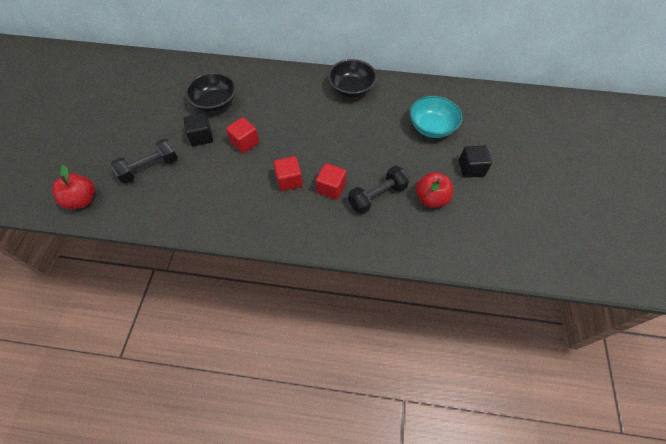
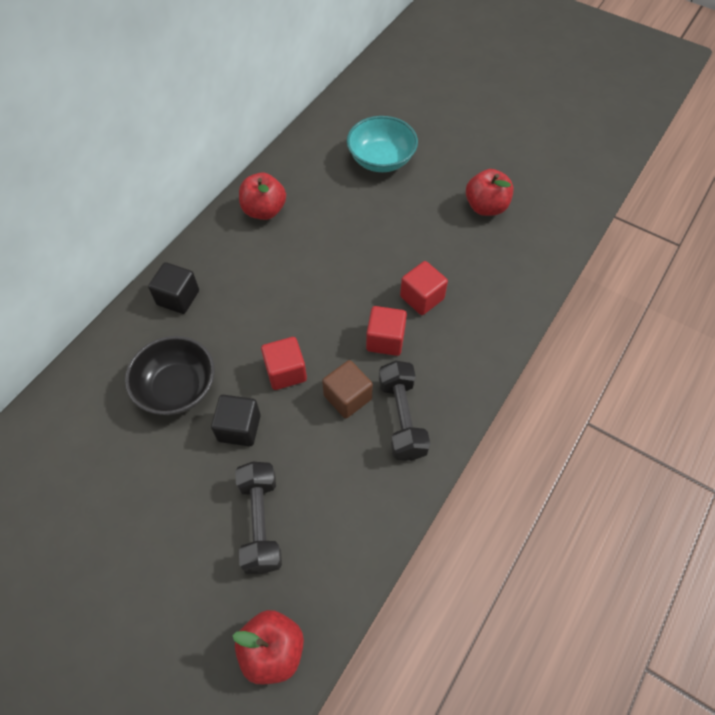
camera: 65 degrees left, 0 degrees up
black bowl [328,59,377,98] -> red apple [239,173,286,220]
black dumbbell [348,166,410,214] -> black dumbbell moved to [379,361,430,461]
black cube [459,146,492,178] -> black cube moved to [148,262,199,314]
none -> brown cube [322,360,373,418]

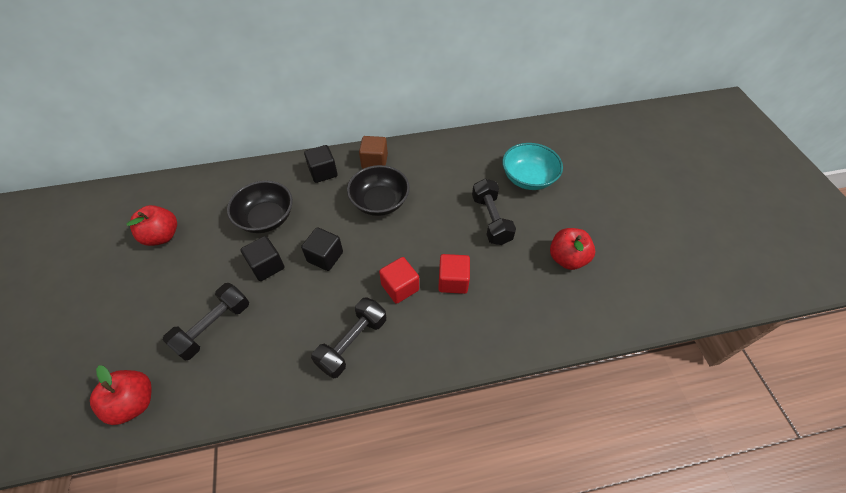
camera: 45 degrees right, 5 degrees down
red apple [239,173,286,220] -> red apple moved to [127,205,177,246]
red cube [261,337,307,390] -> black cube [301,227,343,271]
brown cube [322,360,373,418] -> brown cube moved to [359,136,388,169]
none -> black bowl [347,165,410,216]
none -> black dumbbell [472,178,516,245]

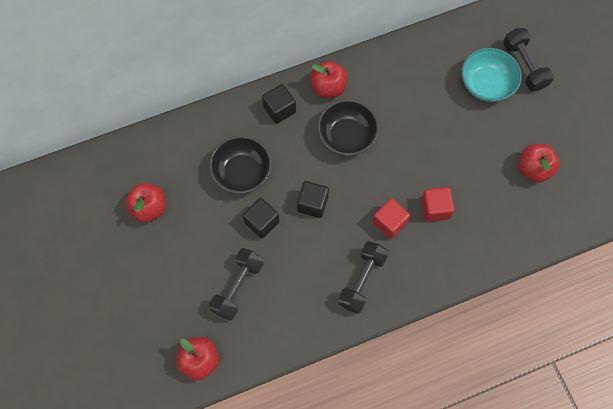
camera: 10 degrees left, 15 degrees up
brown cube [359,136,388,169] -> red apple [310,61,348,98]
black dumbbell [472,178,516,245] -> black dumbbell moved to [503,28,554,91]

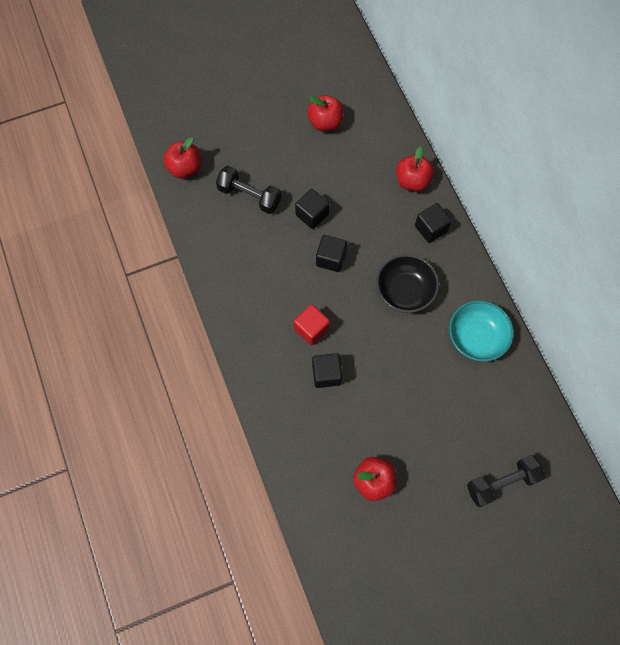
camera: 90 degrees right, 0 degrees up
black bowl [209,136,272,194] -> none
red apple [310,61,348,98] -> red apple moved to [396,146,434,192]
black dumbbell [338,241,389,314] -> none
red cube [421,187,454,222] -> black cube [312,353,343,388]
turquoise bowl [461,48,522,102] -> turquoise bowl moved to [449,300,514,362]

